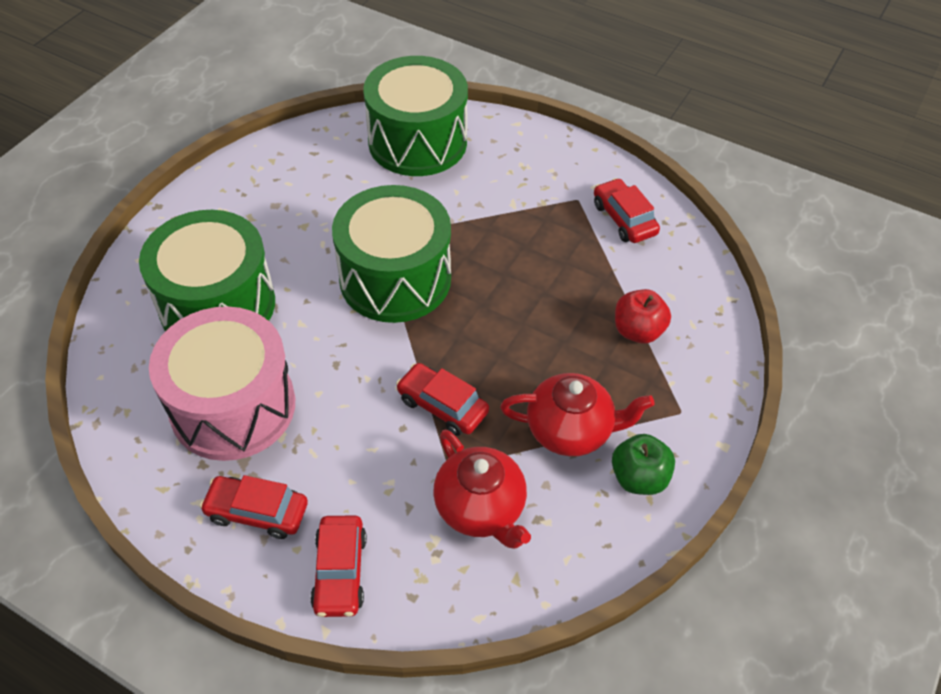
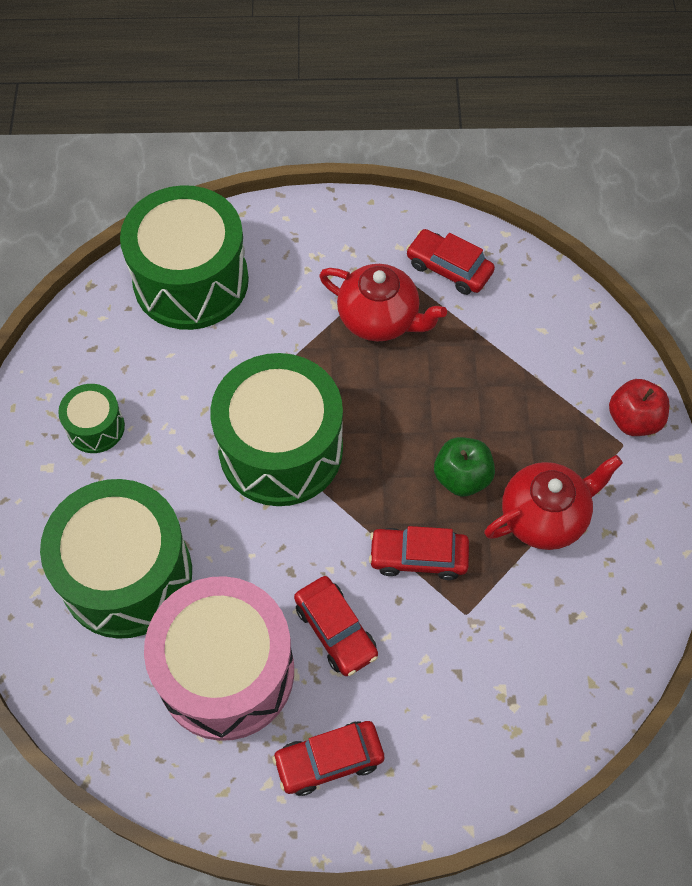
camera: 30 degrees left, 10 degrees up
red car [310,515,367,617] -> red car moved to [294,576,378,676]
red teapot [433,430,531,549] -> red teapot moved to [319,264,447,341]
green apple [612,434,675,495] -> green apple moved to [434,437,495,497]
red apple [615,289,671,344] -> red apple moved to [609,379,669,436]
none -> green drum [58,384,125,453]

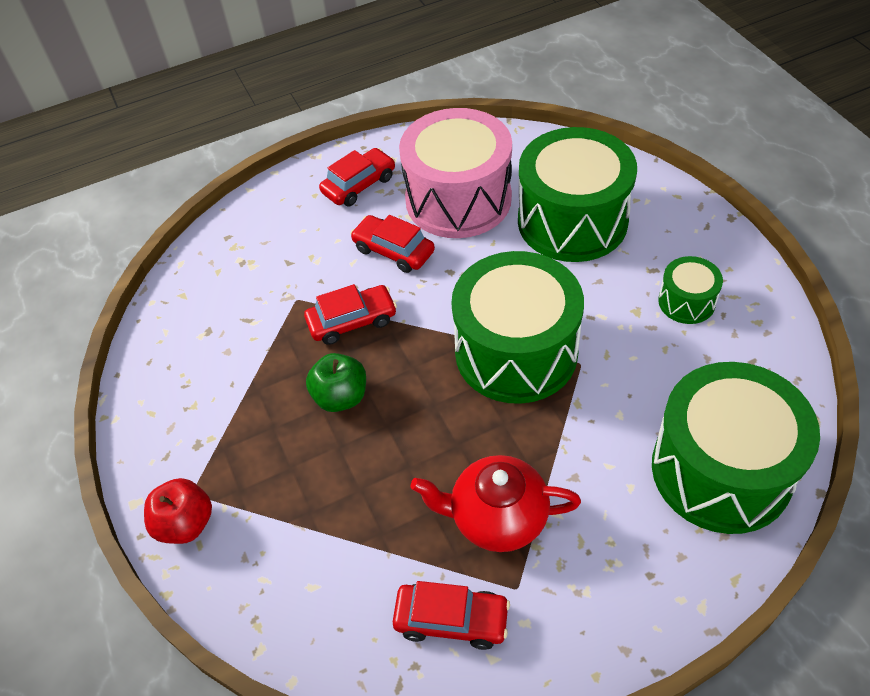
camera: 160 degrees right, 10 degrees down
red teapot [484,455,623,550] -> none

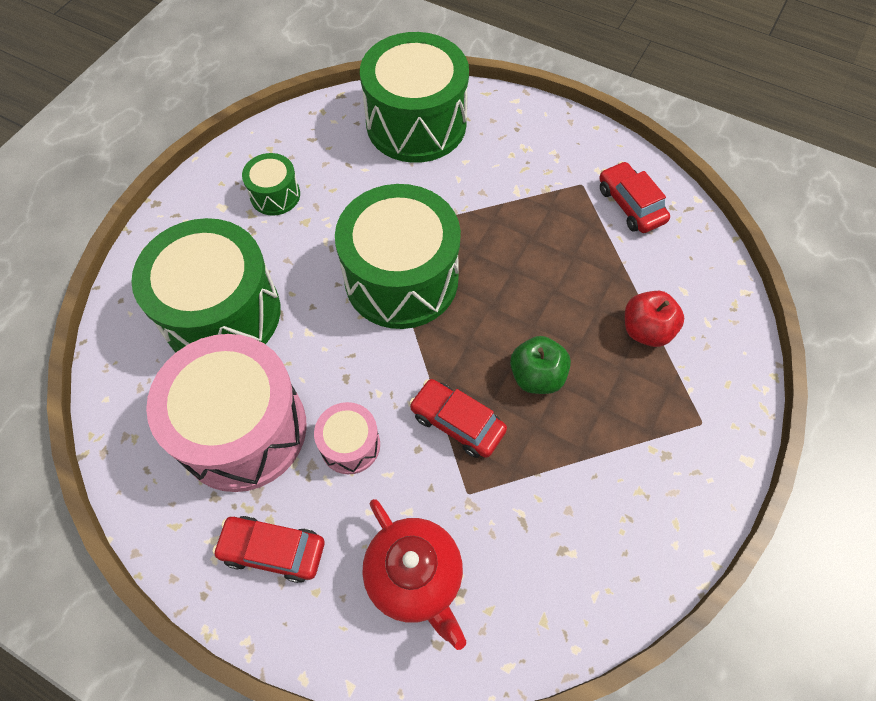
camera: 130 degrees left, 10 degrees up
red apple [144,478,212,544] -> red apple moved to [625,291,684,347]
red car [350,215,435,273] -> pink drum [314,402,380,474]
red teapot [411,455,581,552] -> red teapot moved to [363,499,466,650]

